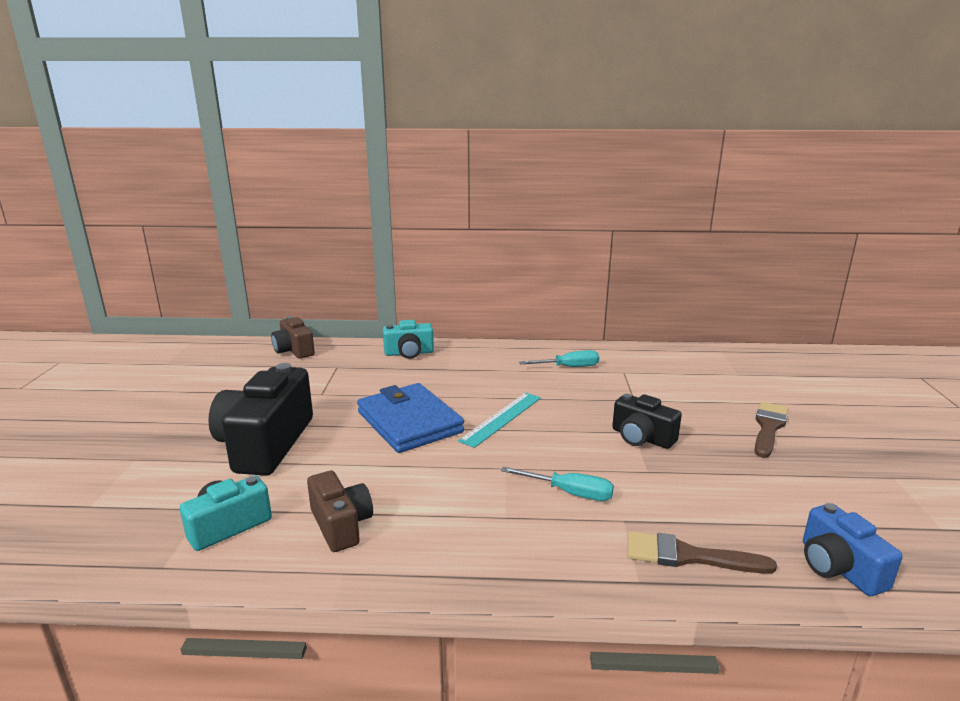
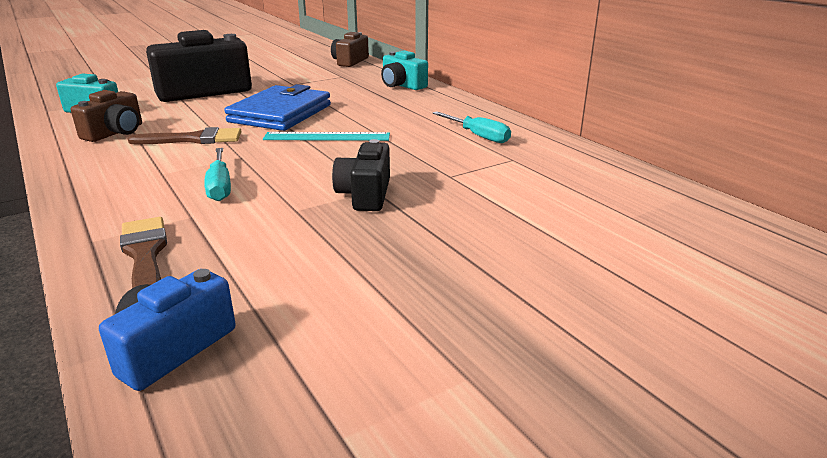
camera: 55 degrees right, 5 degrees up
brown brush [754,402,788,458] -> brown brush moved to [128,127,241,144]

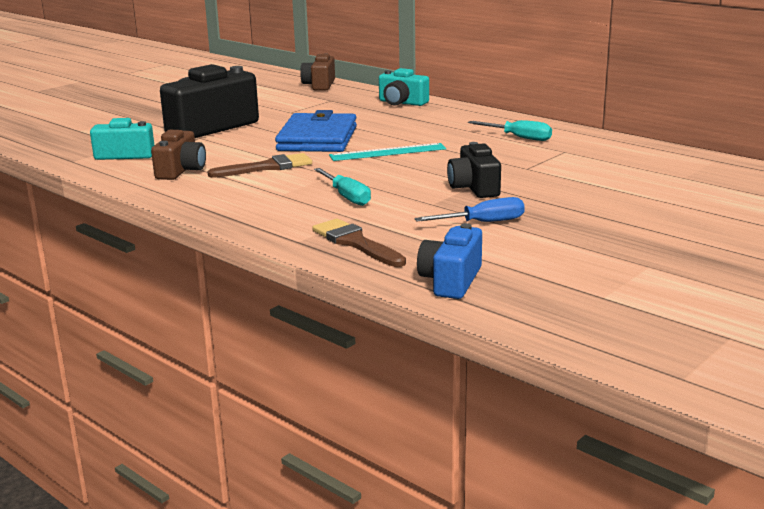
camera: 15 degrees left, 5 degrees down
none -> blue screwdriver [415,197,525,222]

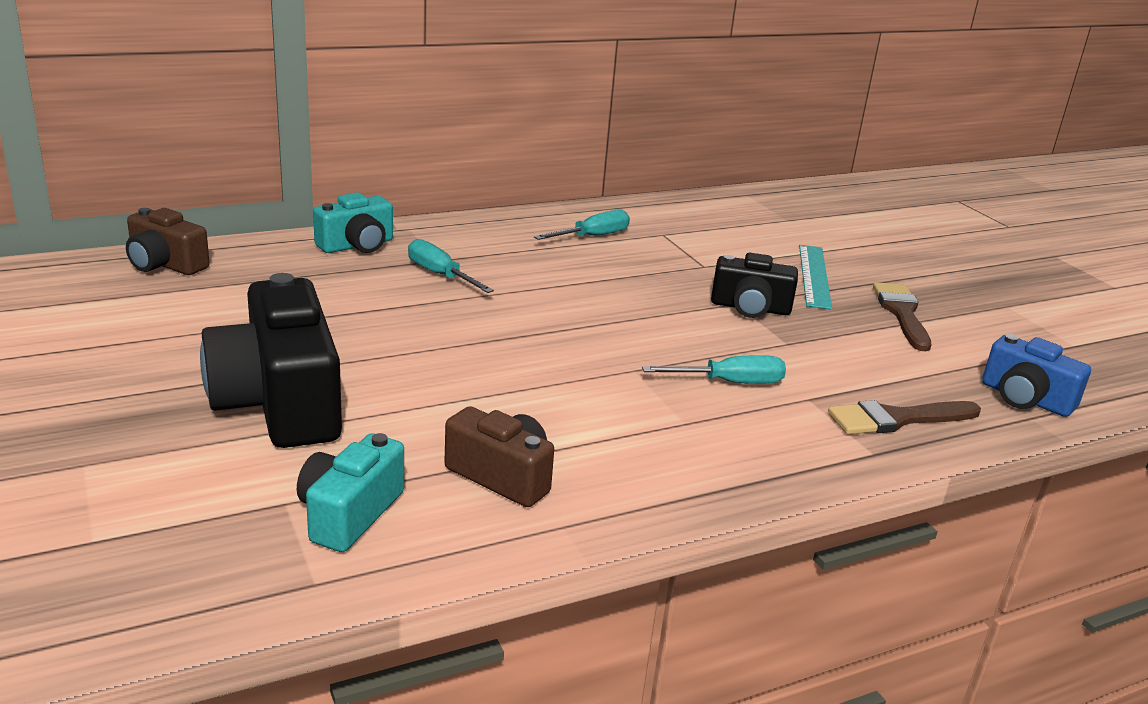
camera: 70 degrees left, 5 degrees up
brown brush [208,153,312,178] -> brown brush moved to [873,282,931,351]
blue wallet [275,110,357,152] -> none
turquoise ruler [329,143,446,161] -> turquoise ruler moved to [799,245,832,310]
blue screwdriver [415,197,525,222] -> none
none -> turquoise screwdriver [408,239,494,293]

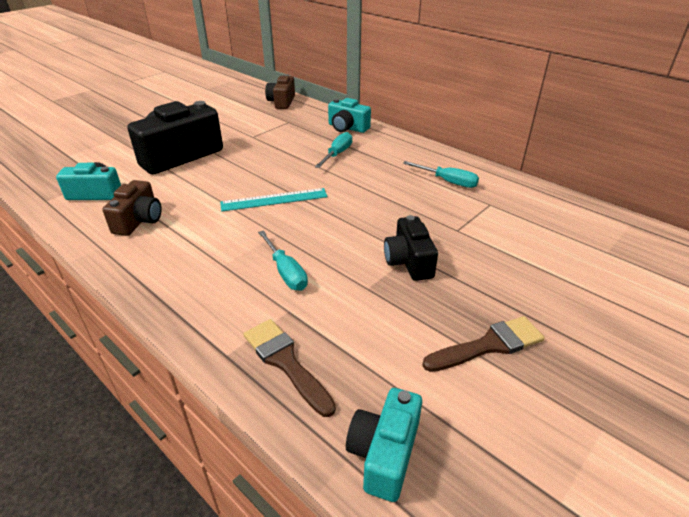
camera: 70 degrees right, 10 degrees up
turquoise ruler [799,245,832,310] -> turquoise ruler moved to [220,188,328,212]
blue camera [982,334,1091,417] -> turquoise camera [346,388,422,502]

